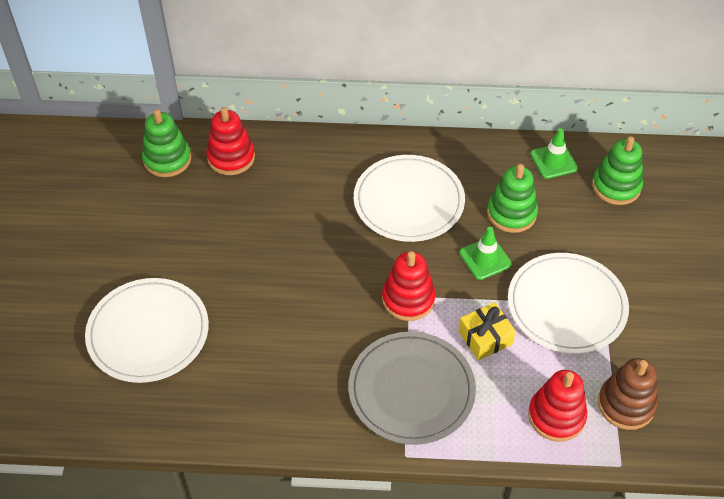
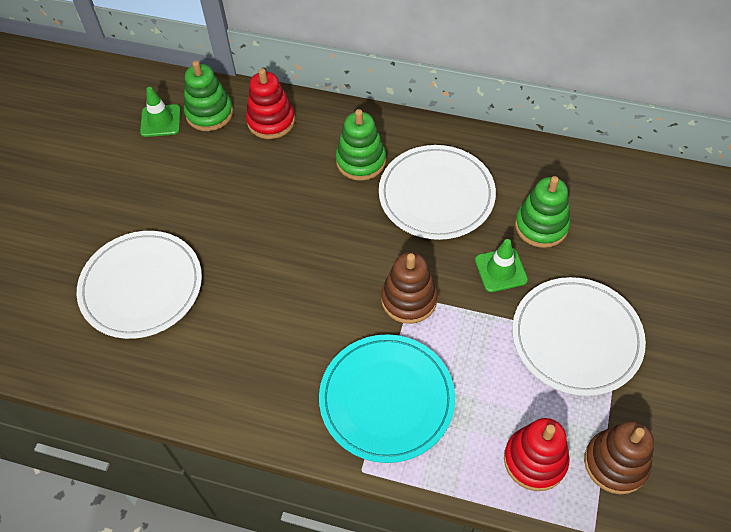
camera: 15 degrees right, 5 degrees up
grey plate [348,332,476,445] -> turquoise plate [319,334,455,463]
red stacking toy [382,251,435,321] -> brown stacking toy [381,252,438,324]
yellow gift [458,302,516,360] -> none
green traffic cone [530,128,578,179] -> green traffic cone moved to [140,87,181,137]
green stacking toy [592,136,643,205] -> green stacking toy moved to [336,109,386,181]

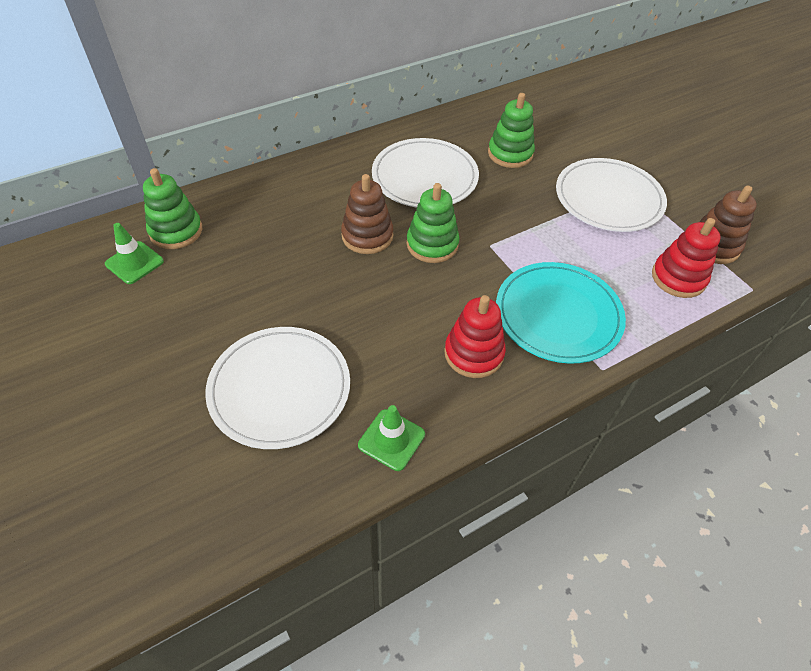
camera: 50 degrees left, 5 degrees down
red stacking toy [246,68,295,139] -> red stacking toy moved to [444,295,506,378]
green stacking toy [336,109,386,181] -> green stacking toy moved to [407,183,459,263]
brown stacking toy [381,252,438,324] -> brown stacking toy moved to [341,174,393,254]
green traffic cone [475,239,528,292] -> green traffic cone moved to [358,405,425,471]

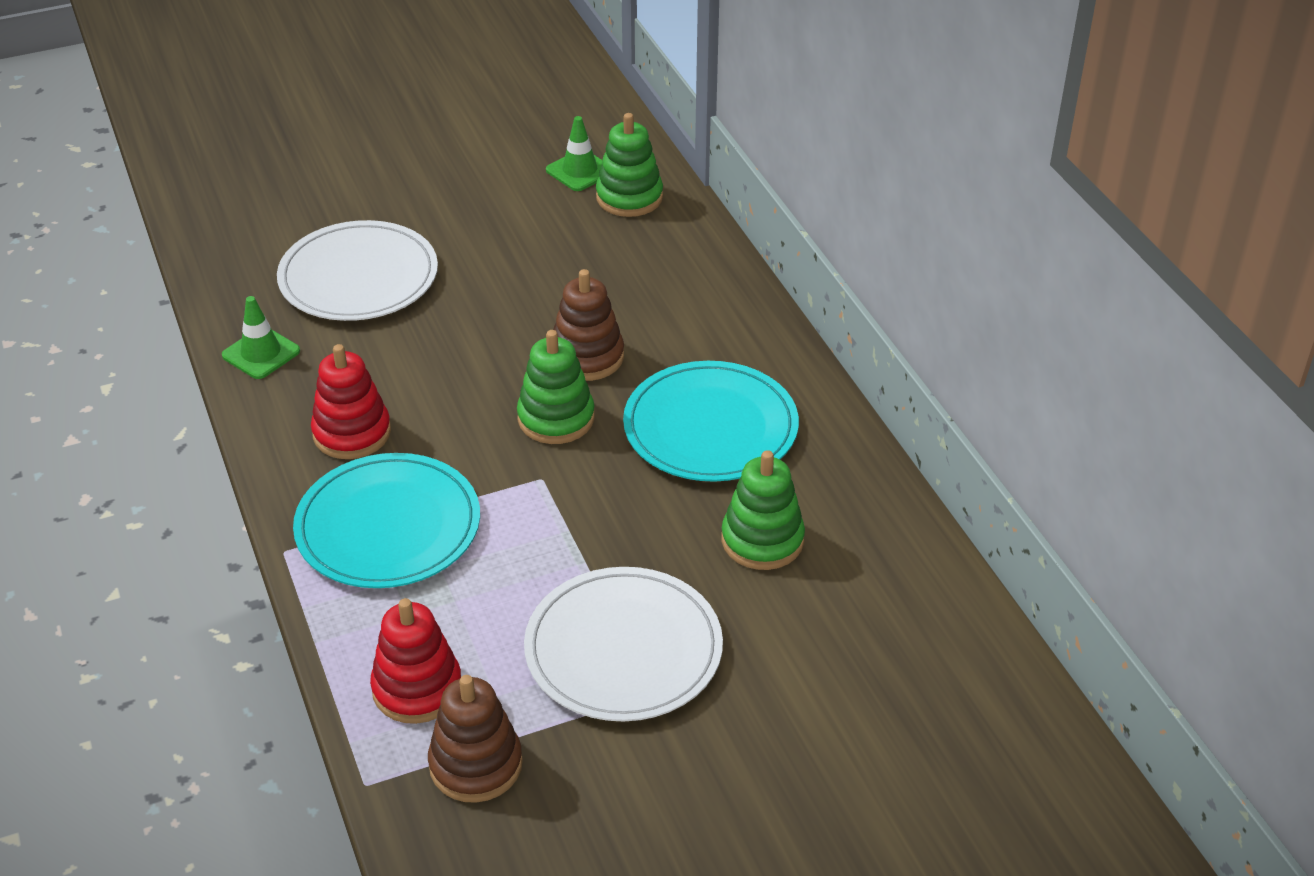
camera: 100 degrees right, 10 degrees down
white plate [372,138,479,208] -> turquoise plate [623,361,799,482]

